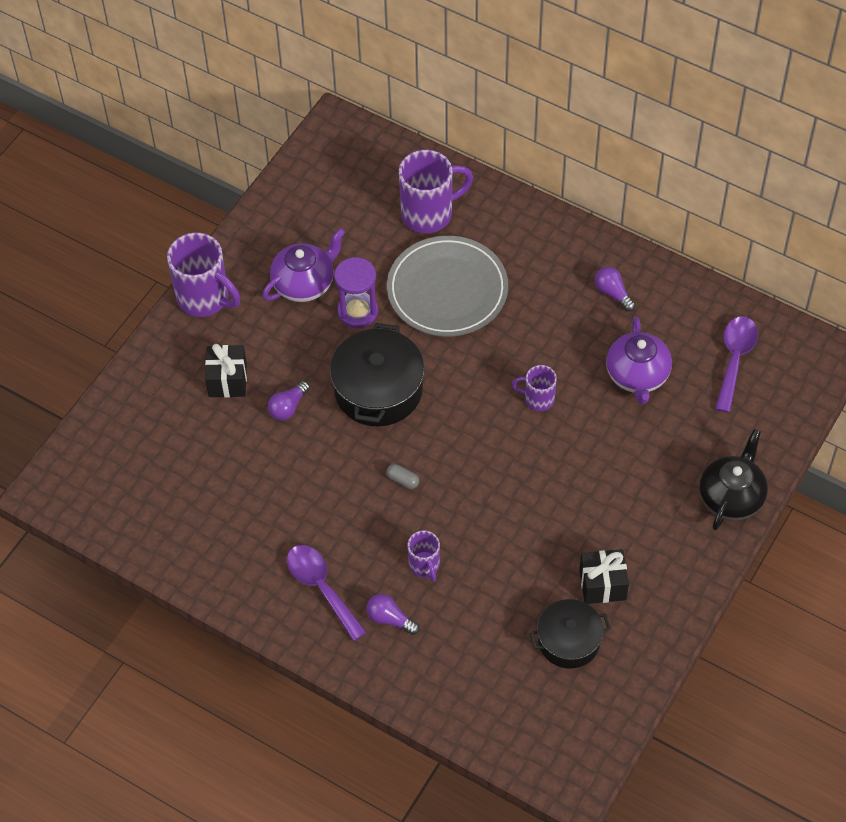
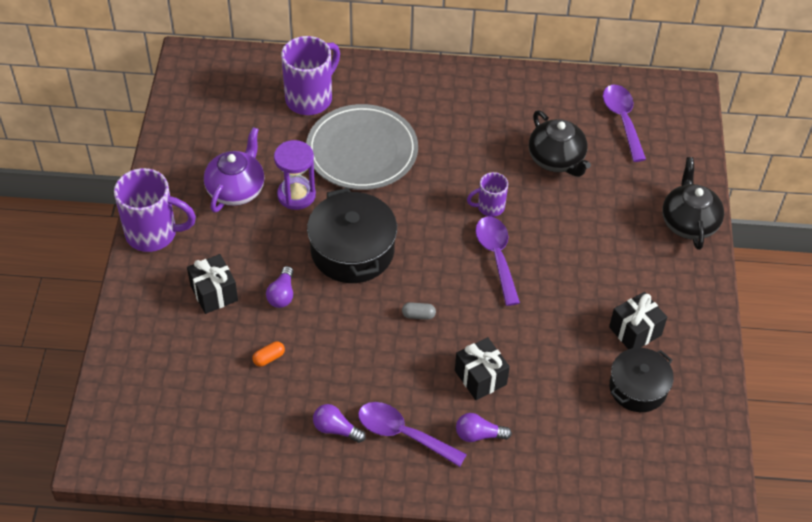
camera: 30 degrees left, 5 degrees down
purple mug [408,530,440,582] -> black gift [455,337,510,400]
purple light bulb [595,267,635,312] -> purple light bulb moved to [313,404,366,443]
purple teapot [606,316,672,404] -> black teapot [529,110,591,177]
none -> orange capsule [252,341,285,367]
none -> purple spoon [475,217,520,306]

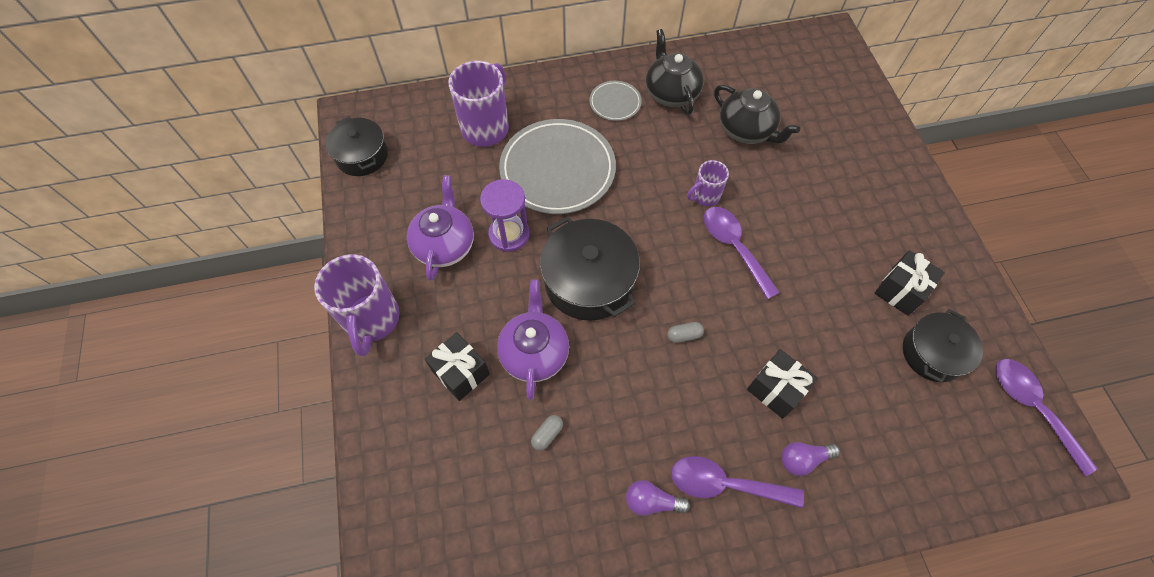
camera: 15 degrees left, 10 degrees up
purple mug [114,168,196,252] -> purple mug turned 90 degrees clockwise [314,254,400,357]
orange capsule [252,341,285,367] -> grey capsule [531,415,563,451]
purple light bulb [266,266,293,308] -> purple teapot [497,279,569,400]
purple spoon [603,85,646,162] -> purple spoon moved to [995,359,1098,477]
black teapot [662,157,724,250] -> black teapot moved to [646,29,704,114]
none -> black pot [326,117,388,176]
none -> grey plate [590,81,642,121]

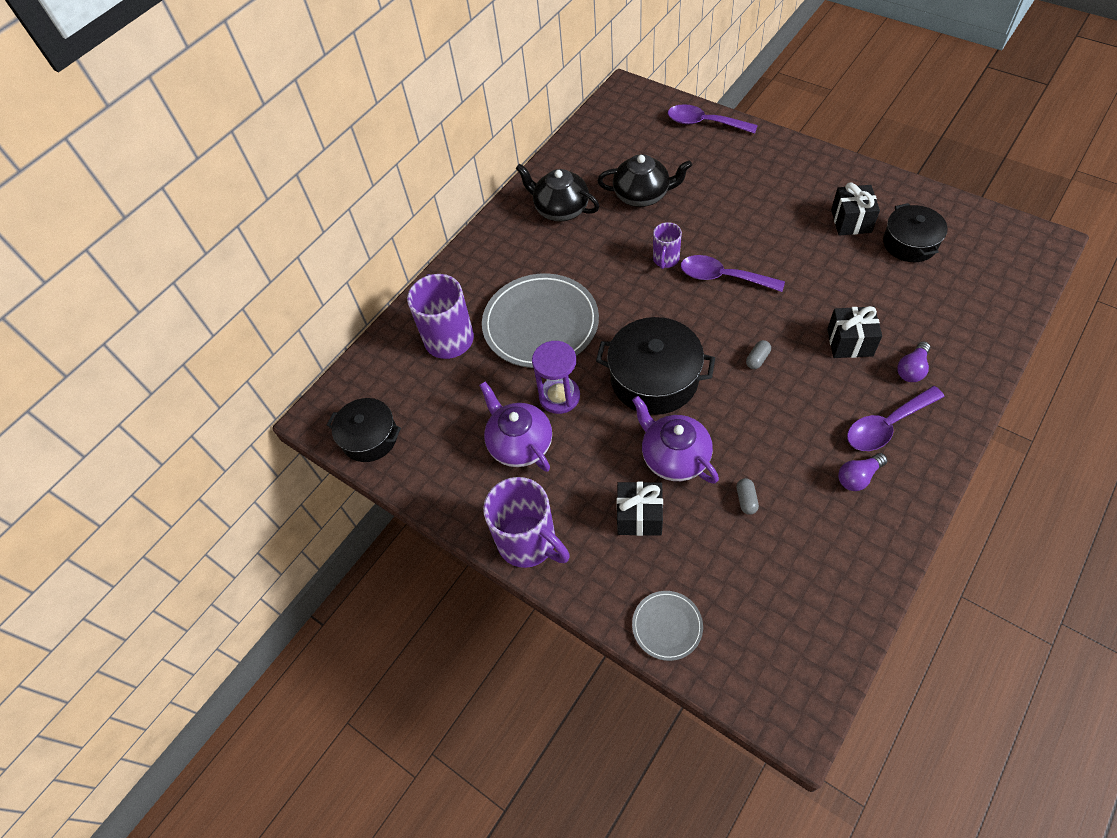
camera: 35 degrees left, 5 degrees down
grey plate [590,81,642,121] -> grey plate moved to [632,591,703,661]
purple spoon [995,359,1098,477] -> purple spoon moved to [668,104,758,134]

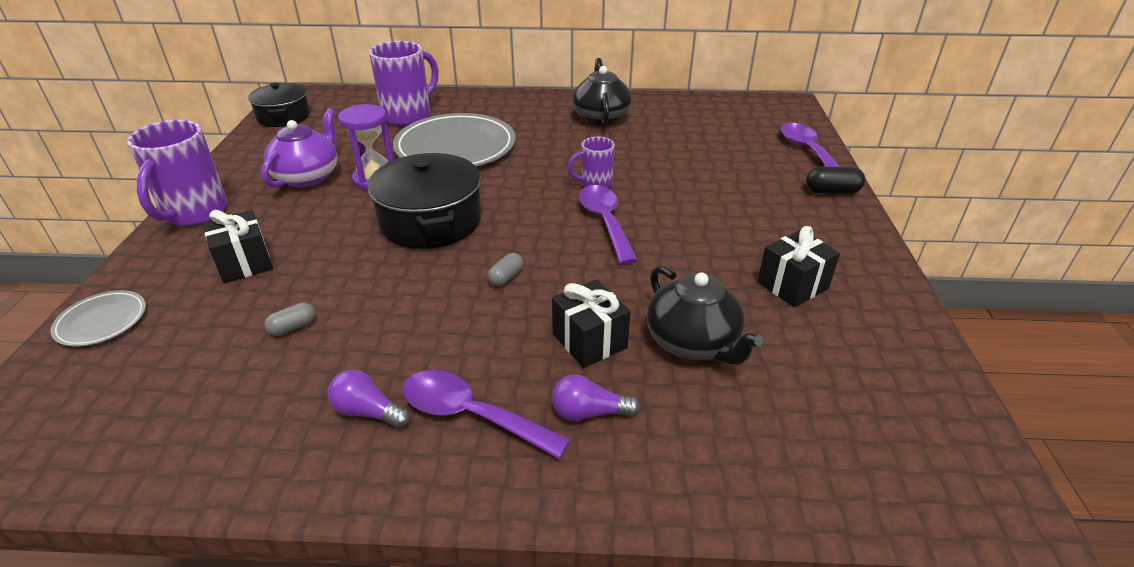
camera: 50 degrees right, 20 degrees down
black teapot [597,154,692,207] -> black teapot moved to [647,266,763,365]
purple teapot [632,396,719,484] -> none
grey capsule [746,340,771,369] -> grey capsule turned 60 degrees counterclockwise [488,253,523,286]
black pot [883,203,948,262] -> none
none -> black capsule [806,167,865,194]

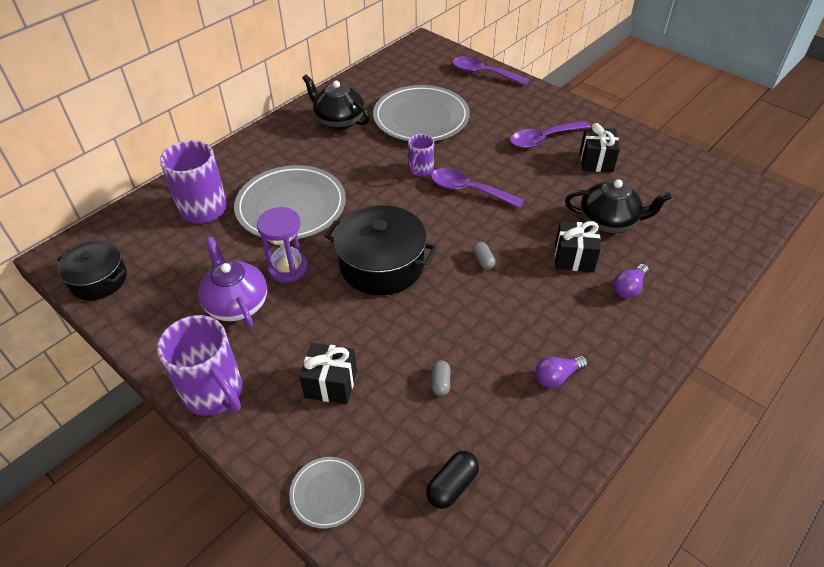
camera: 50 degrees left, 10 degrees up
purple spoon [403,370,570,459] -> purple spoon moved to [510,120,590,148]
black capsule [806,167,865,194] -> black capsule moved to [426,451,479,509]
none -> grey plate [373,85,470,141]

